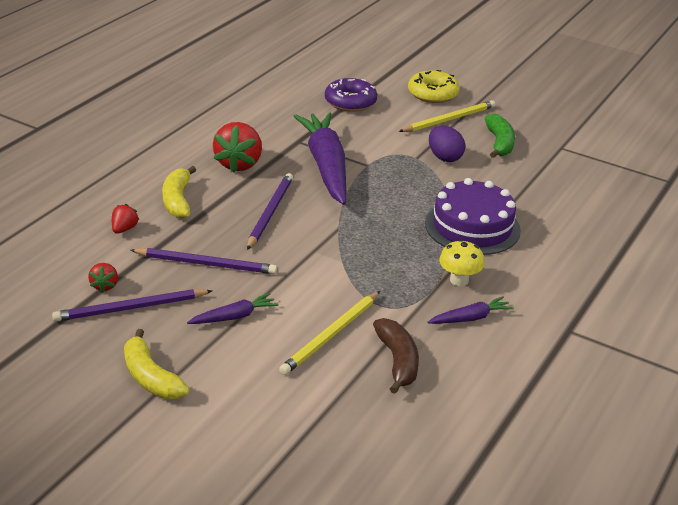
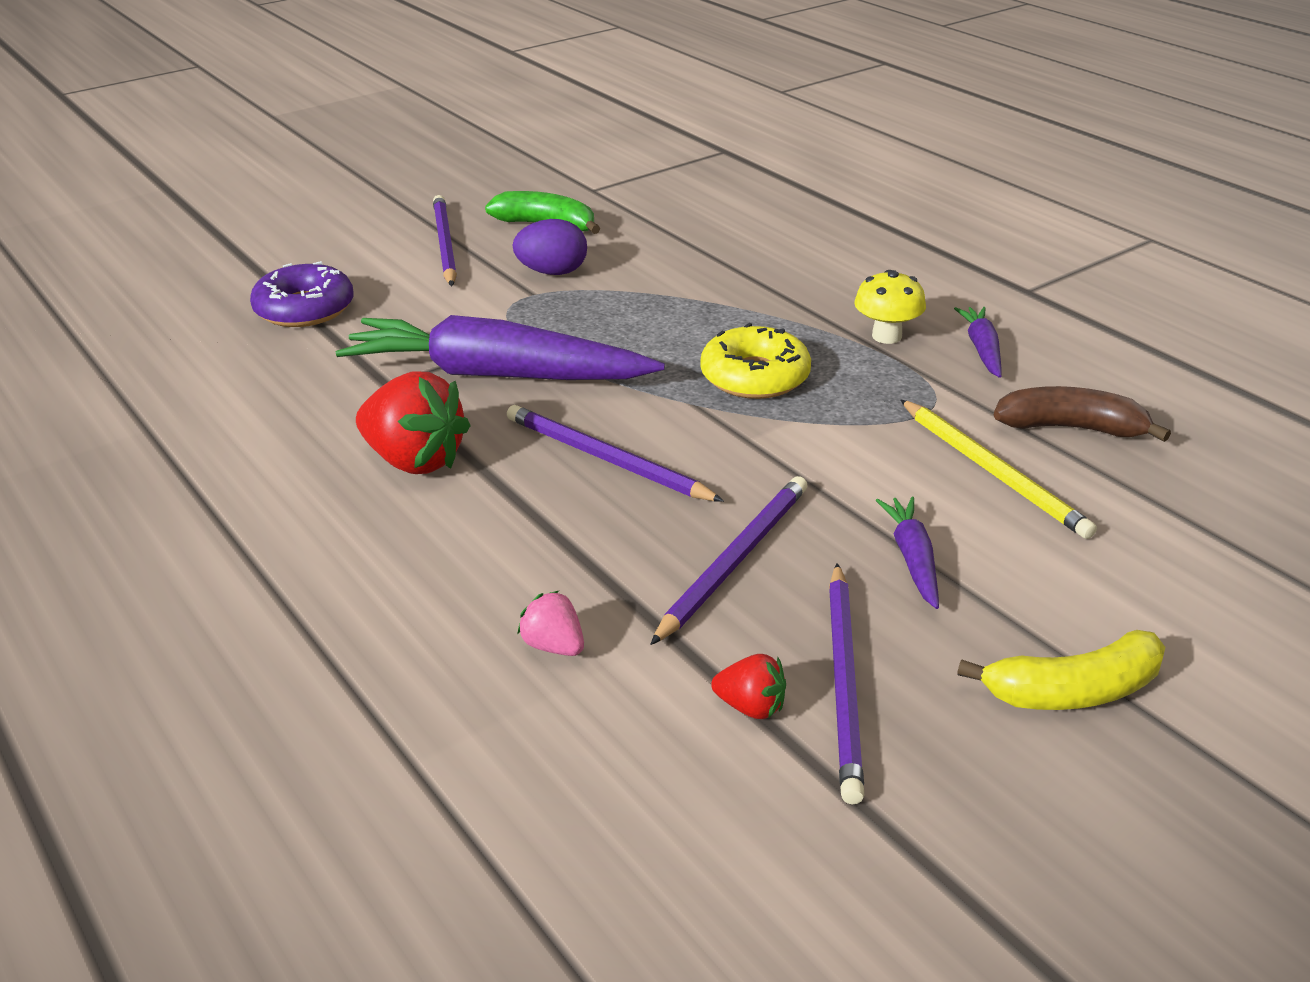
camera: 65 degrees left, 0 degrees up
red strawberry [112,204,139,234] -> pink strawberry [517,590,584,656]
yellow banana [162,166,196,219] -> none
yellow pencil [399,100,495,132] -> purple pencil [433,195,457,286]
yellow donut [408,70,460,103] -> yellow donut moved to [700,323,811,399]
purple cake [425,178,521,255] -> none

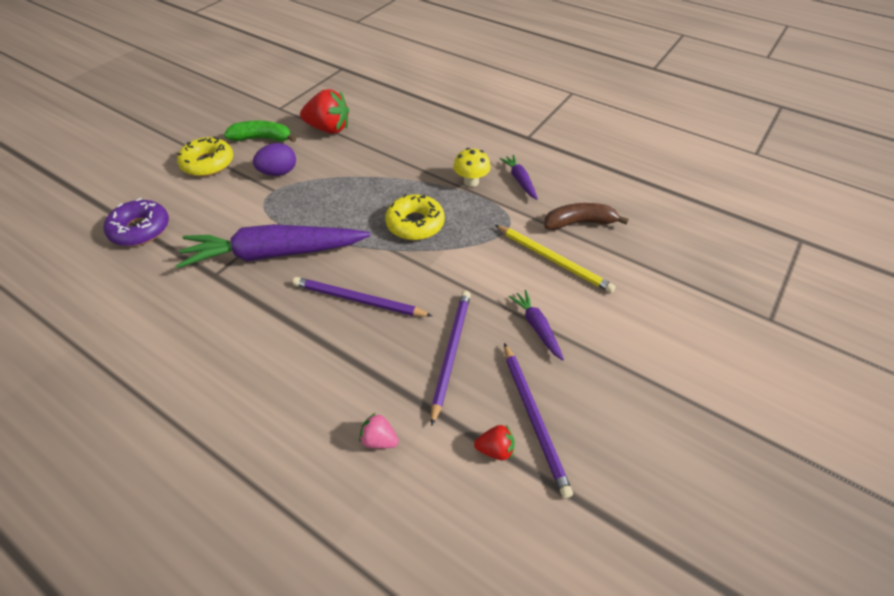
camera: 20 degrees left, 15 degrees up
red strawberry [356,371,471,474] -> red strawberry moved to [300,89,349,134]
purple pencil [433,195,457,286] -> yellow donut [177,137,233,177]
yellow banana [957,630,1166,710] -> none

